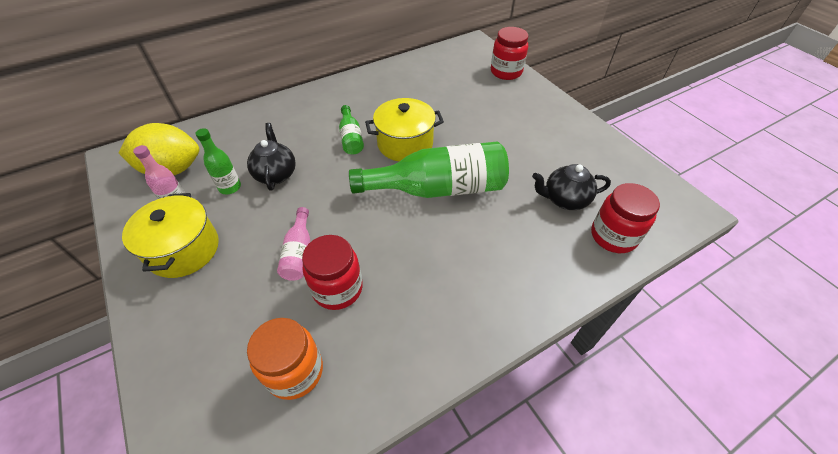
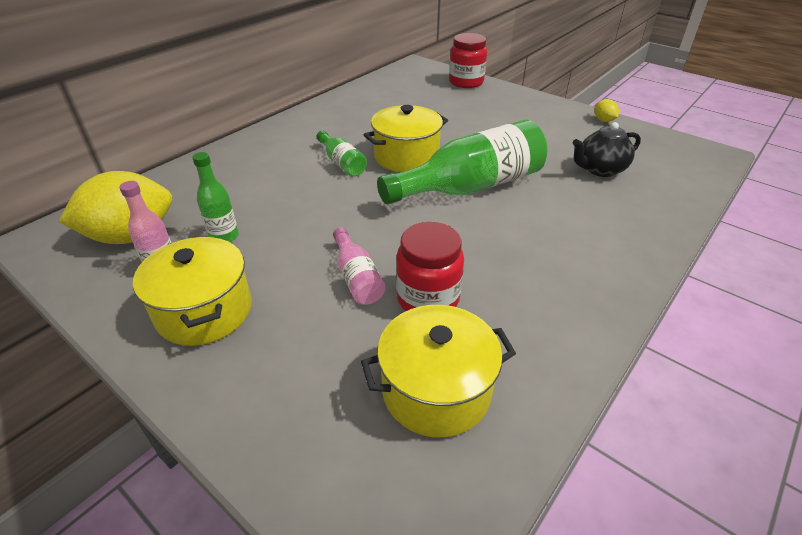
camera: 20 degrees left, 10 degrees down
black teapot [247,123,296,191] -> none
orange jar [247,318,323,400] -> yellow pot [361,305,516,438]
red jar [591,183,660,253] -> none
none -> yellow lemon [594,99,619,122]

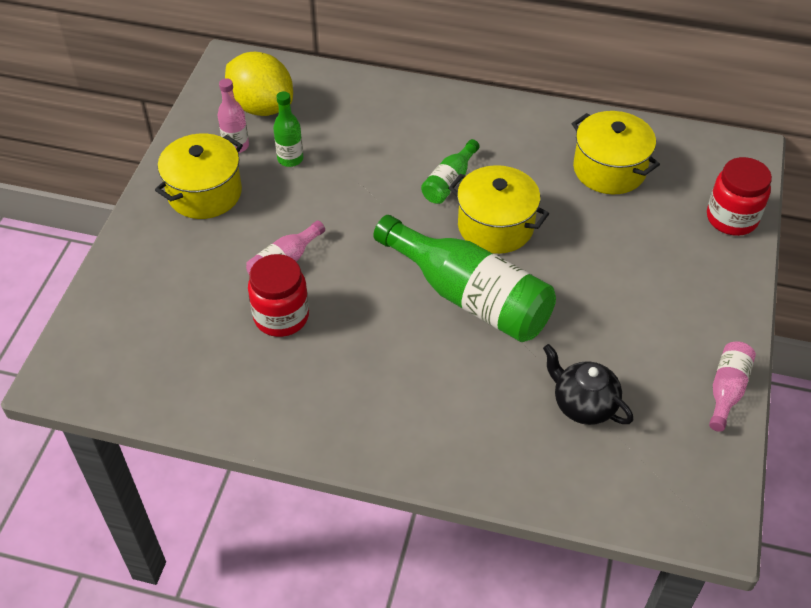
camera: 65 degrees right, 10 degrees up
yellow pot [361,305,516,438] -> yellow pot moved to [572,111,660,194]
yellow lemon [594,99,619,122] -> pink bottle [709,341,756,432]

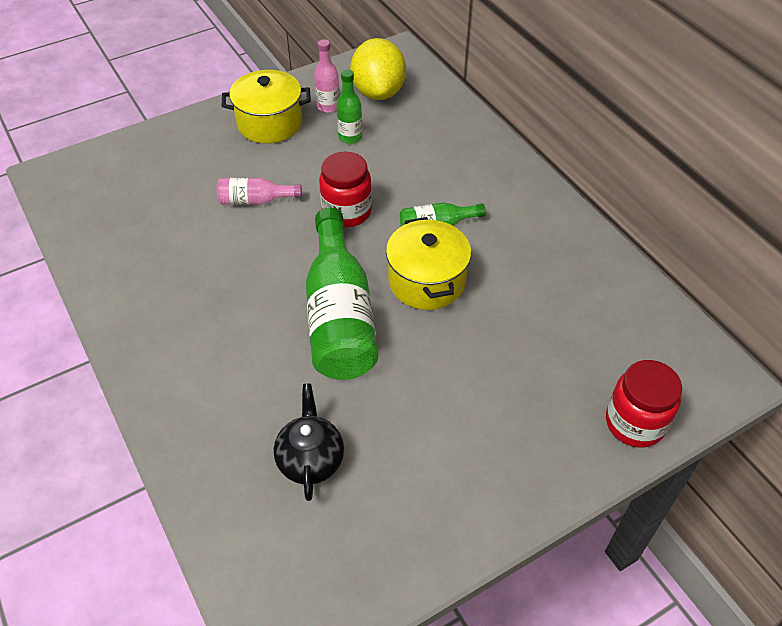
camera: 45 degrees right, 0 degrees up
red jar [248,254,309,337] -> red jar moved to [319,152,372,227]
yellow pot [572,111,660,194] -> none
pink bottle [709,341,756,432] -> none

